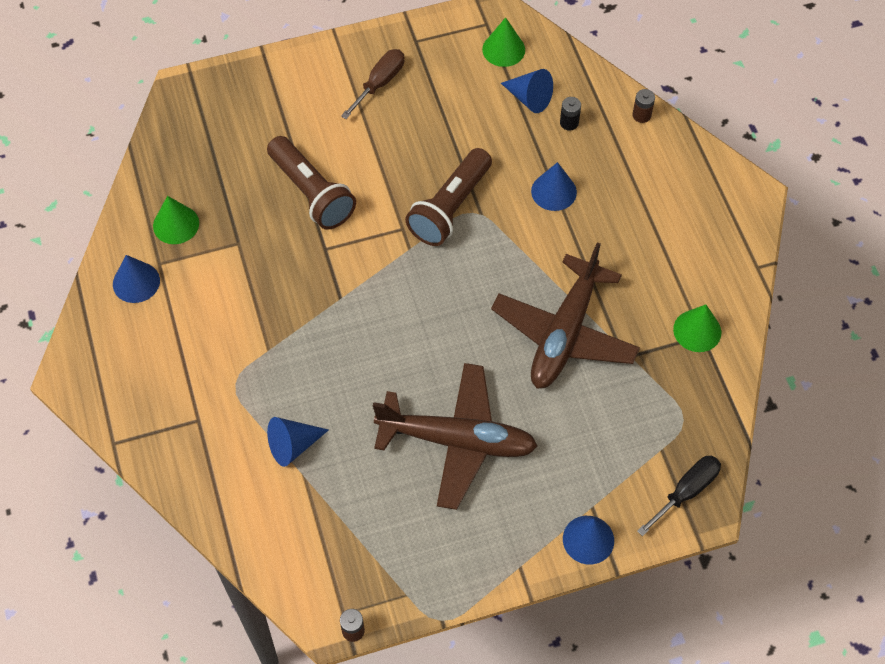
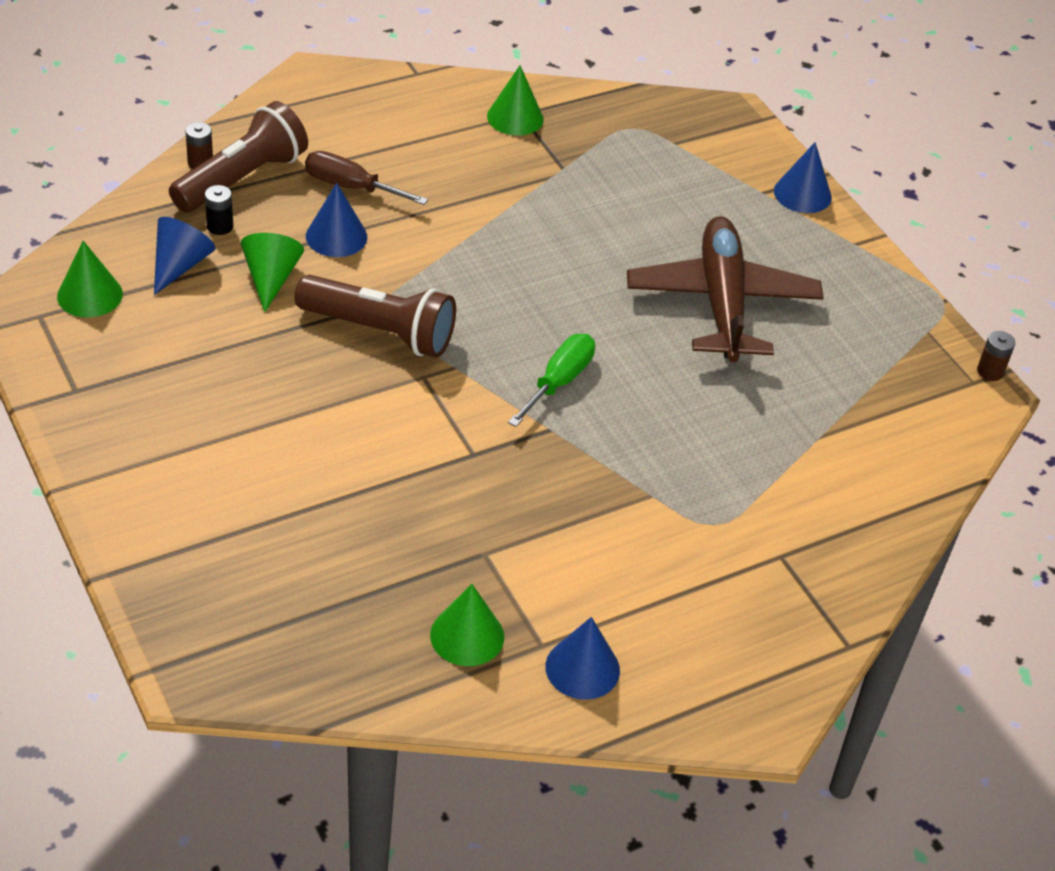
camera: 105 degrees left, 15 degrees down
brown flashlight [267,136,356,230] -> brown flashlight moved to [169,101,308,213]
blue cone [267,417,329,467] -> none
brown screwdriver [341,49,404,119] -> brown screwdriver moved to [305,151,428,205]
brown plane [491,242,640,389] -> none
black screwdriver [637,456,721,536] -> none
none -> green cone [241,233,304,312]
none -> green screwdriver [508,334,595,427]

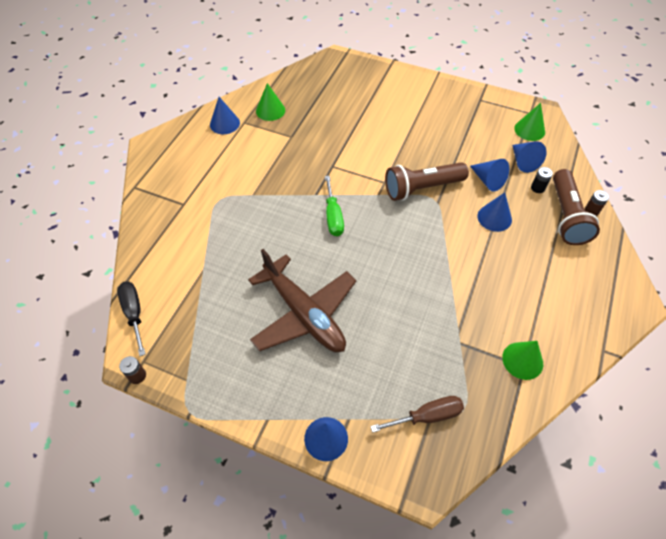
camera: 145 degrees right, 10 degrees up
green cone [241,233,304,312] -> blue cone [470,159,509,192]
brown screwdriver [305,151,428,205] -> brown screwdriver moved to [370,396,464,433]
none -> black screwdriver [117,282,146,356]

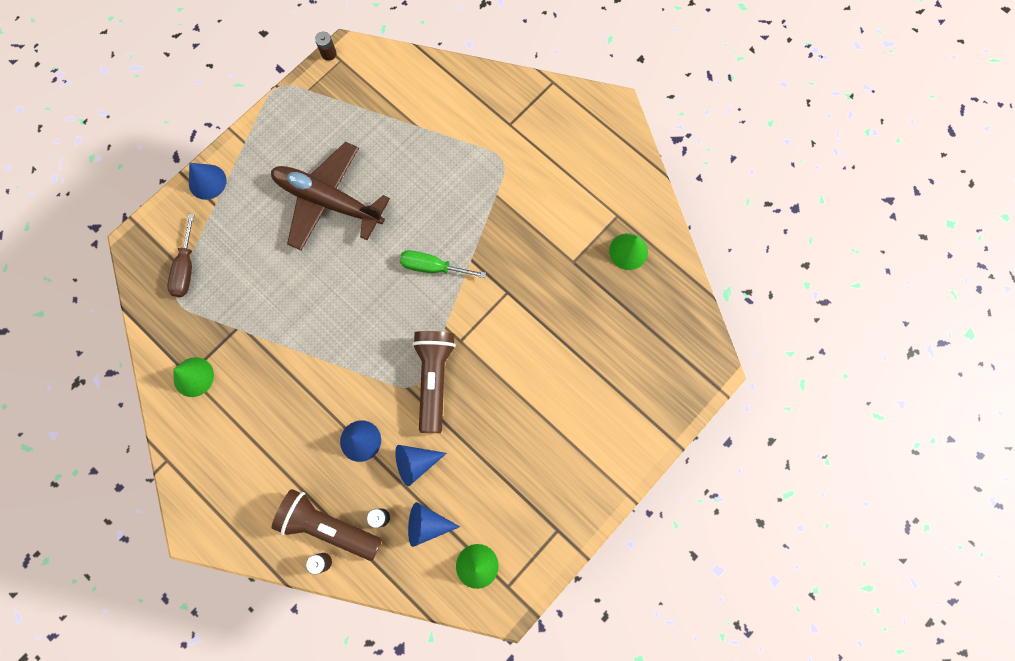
camera: 110 degrees right, 20 degrees up
black screwdriver [117,282,146,356] -> none
blue cone [210,97,240,134] -> none
brown plane [248,249,357,352] -> brown plane turned 45 degrees clockwise [271,142,390,251]

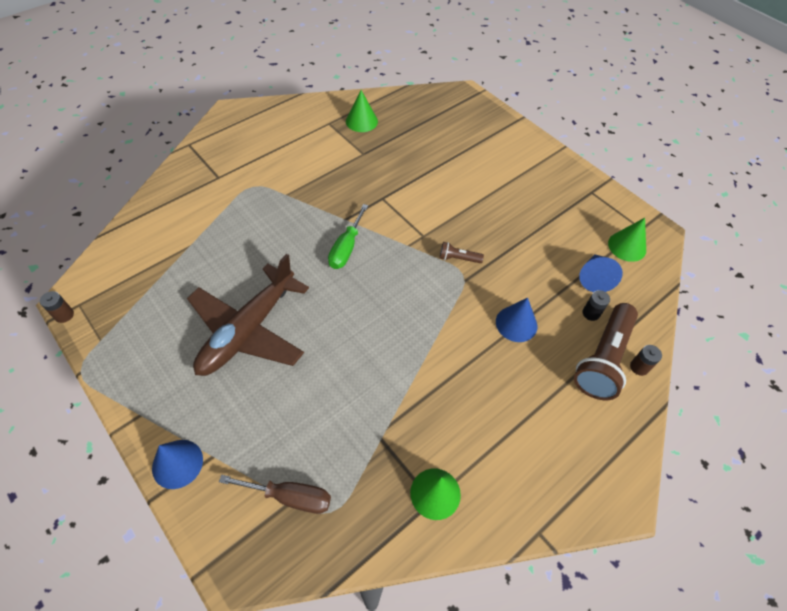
camera: 85 degrees left, 20 degrees down
blue cone [395,445,447,486] -> none
brown flashlight [412,331,456,433] -> brown flashlight [440,242,484,263], size x0.45

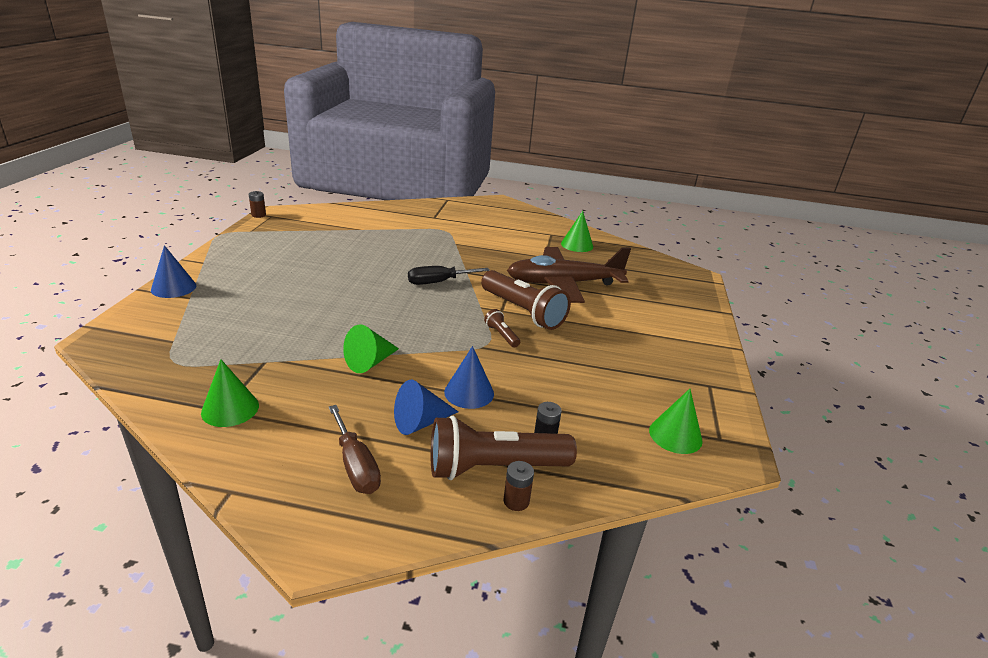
camera: 50 degrees right, 25 degrees down
brown plane [187,254,309,376] -> brown plane moved to [507,247,631,303]
brown screwdriver [219,475,331,514] -> brown screwdriver moved to [329,405,381,494]
green screwdriver [328,204,368,269] -> black screwdriver [408,266,490,285]
blue cone [579,254,623,292] -> blue cone moved to [394,379,458,435]
none -> green cone [343,325,399,373]
none -> brown flashlight [481,270,571,330]

